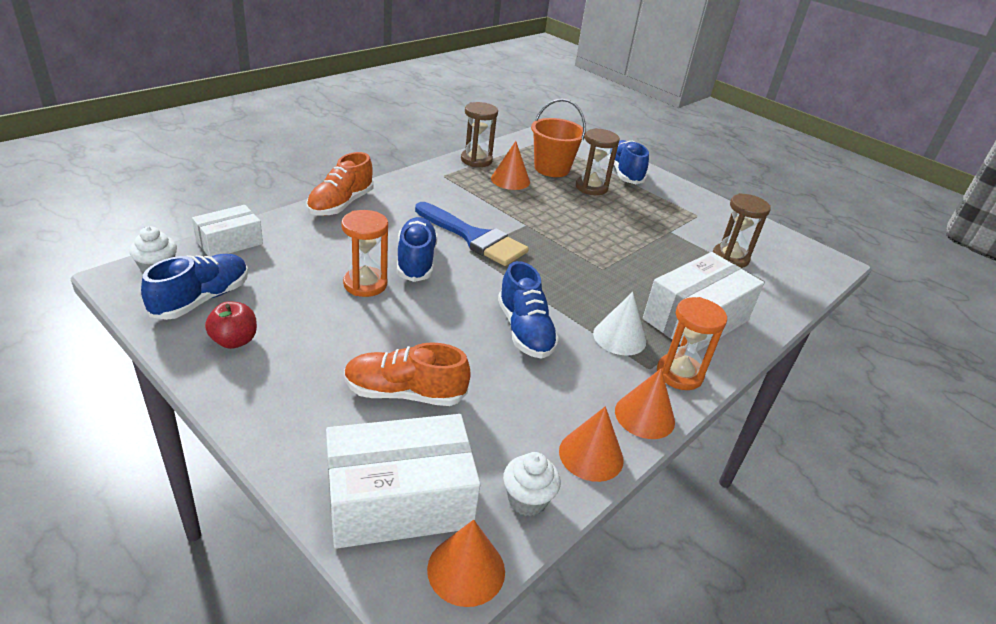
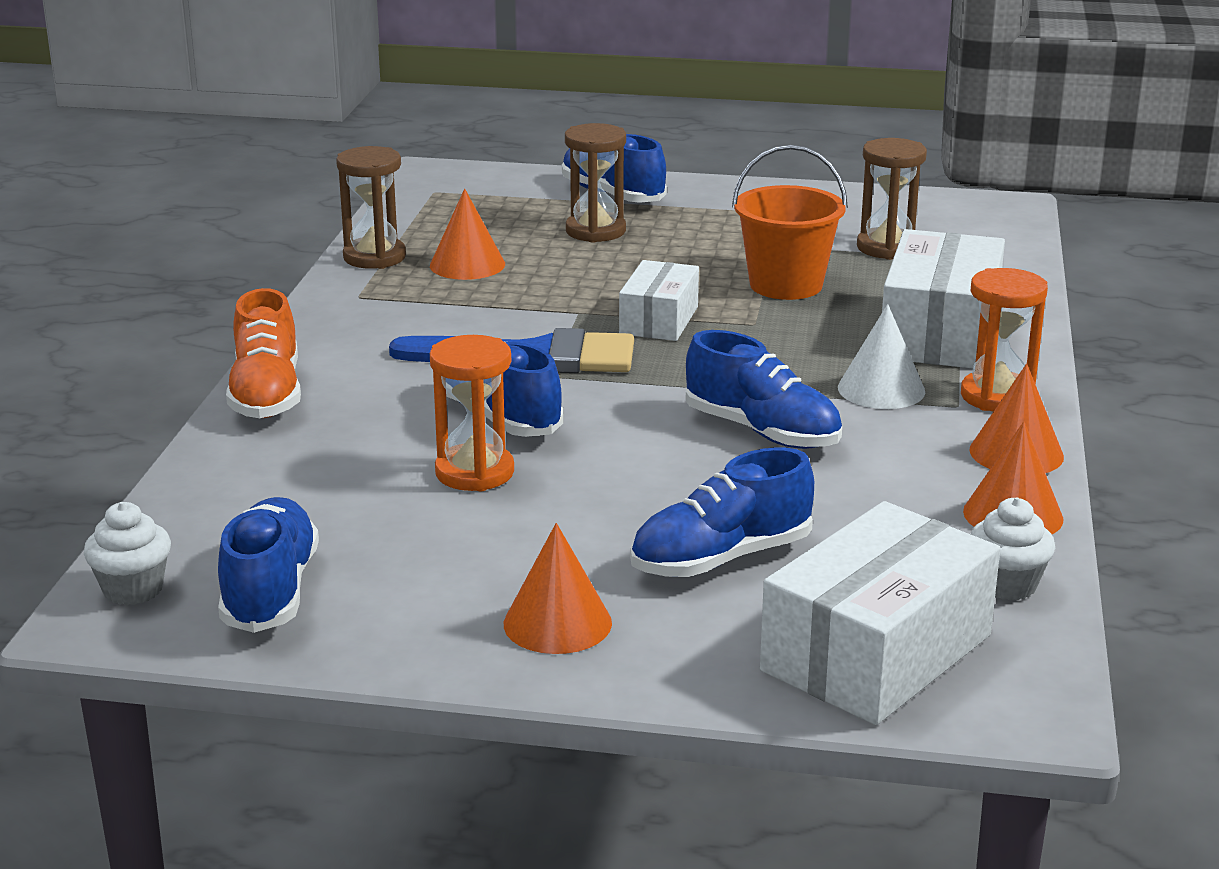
camera: 30 degrees left, 10 degrees down
white box [192,205,263,256] -> white box moved to [619,260,699,341]
red apple [205,301,257,349] -> none
orange shoe [344,342,471,406] -> blue shoe [630,447,814,577]
orange cone [427,520,505,607] -> orange cone moved to [504,523,612,654]
orange bucket [531,99,586,177] -> orange bucket moved to [732,145,848,300]

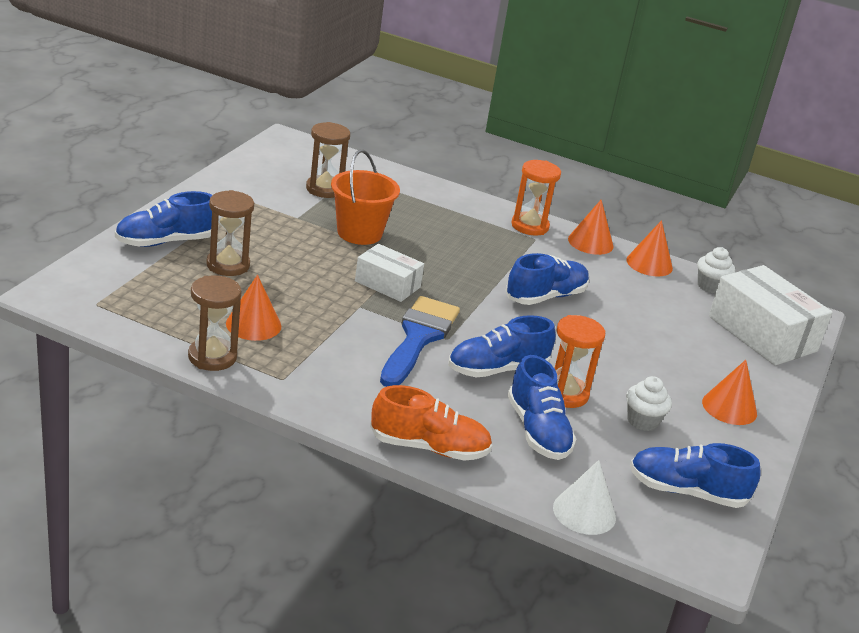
camera: 80 degrees left, 5 degrees up
white cupcake [84,502,171,605] -> white cupcake moved to [626,376,672,431]
blue shoe [630,447,814,577] -> blue shoe moved to [508,355,576,460]
white cone [838,304,925,409] -> white cone moved to [553,460,616,535]
white box [882,229,1005,369] -> none

